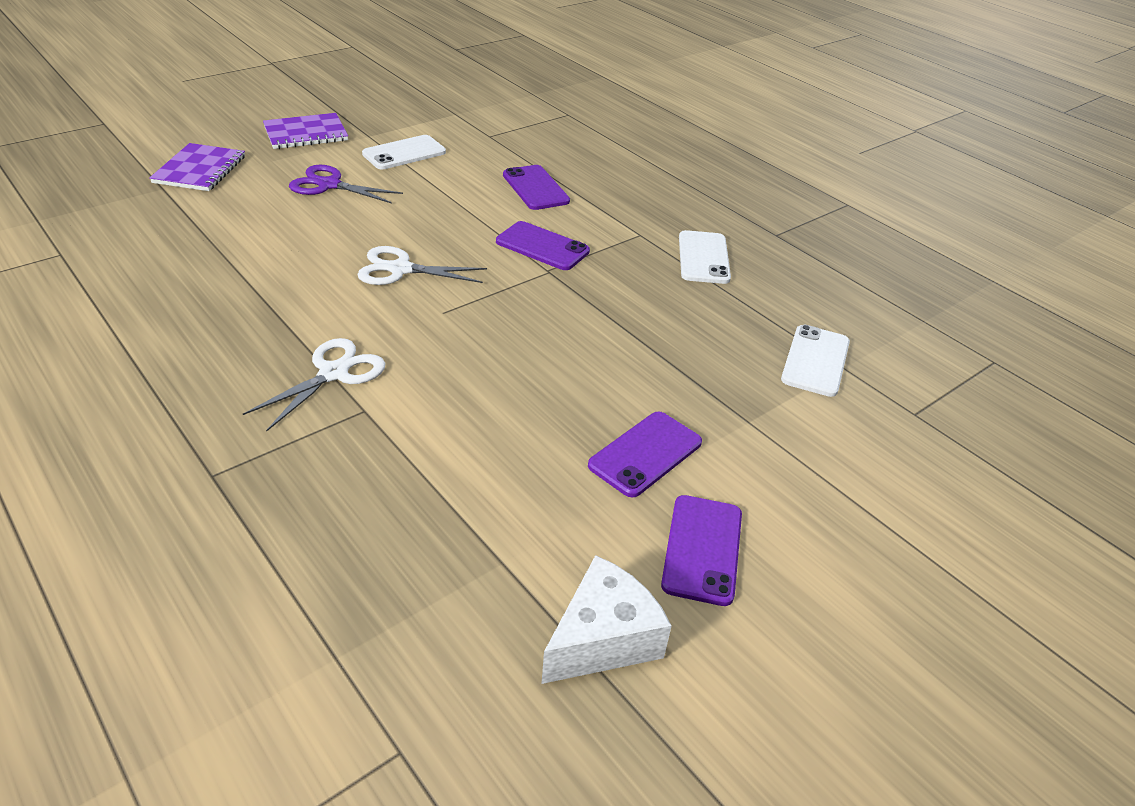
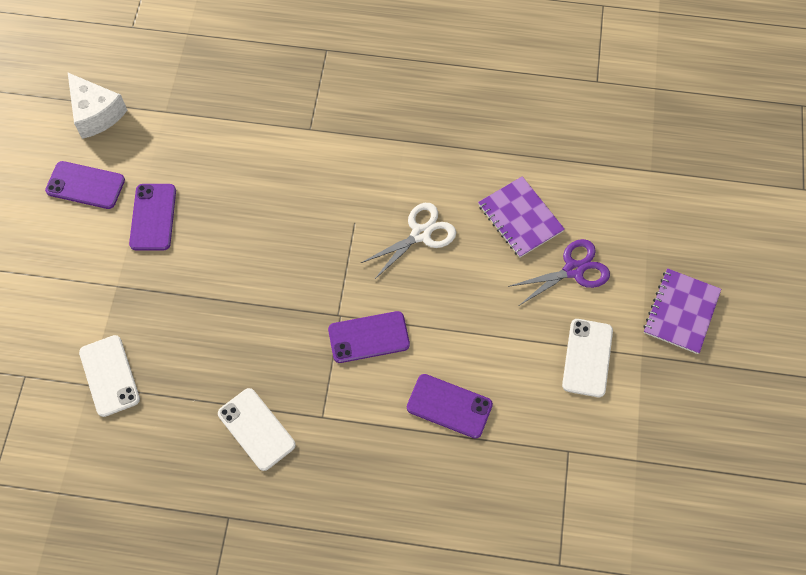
camera: 140 degrees right, 25 degrees up
purple notebook [149,143,245,191] -> purple notebook moved to [478,176,565,258]
white scissors [243,338,386,432] -> none
white cheese [541,555,672,684] -> white cheese turned 45 degrees counterclockwise [68,73,127,139]
purple phone [661,495,742,606] -> purple phone turned 45 degrees counterclockwise [45,161,125,209]

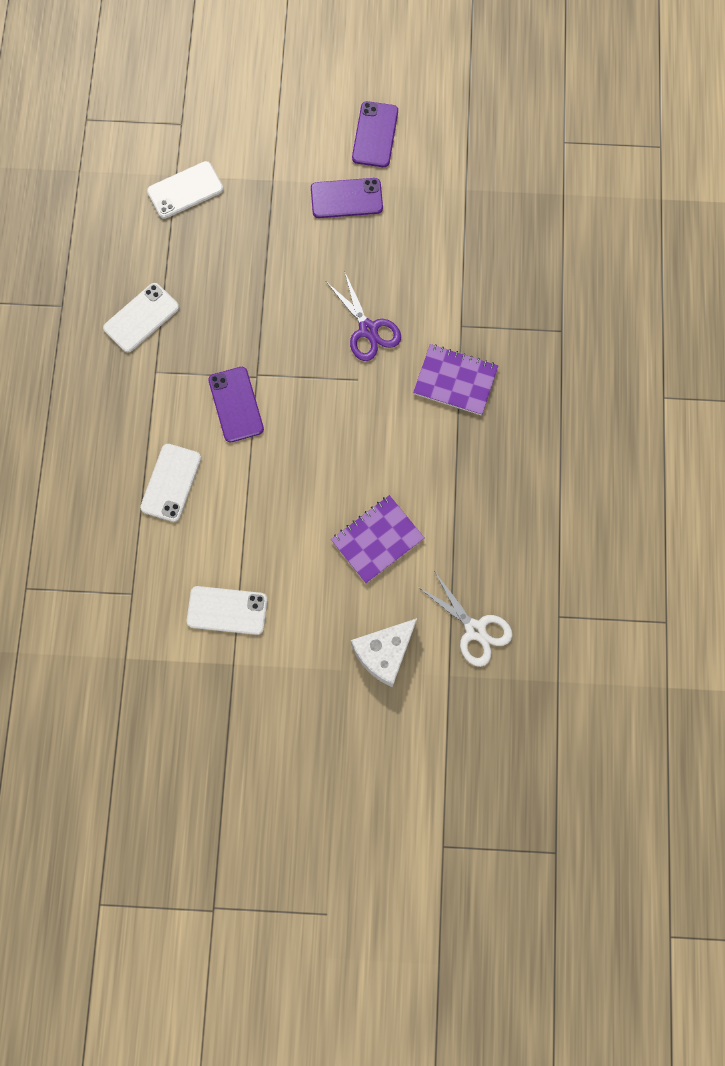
camera: 85 degrees right, 10 degrees up
white cheese [68,73,127,139] -> white cheese moved to [351,618,417,687]
white scissors [361,203,456,280] -> white scissors moved to [418,571,513,667]
purple phone [407,374,493,439] -> white phone [140,444,201,522]
purple scissors [508,239,610,305] -> purple scissors moved to [326,273,401,361]
purple notebook [644,268,721,354] -> purple notebook moved to [413,344,499,416]

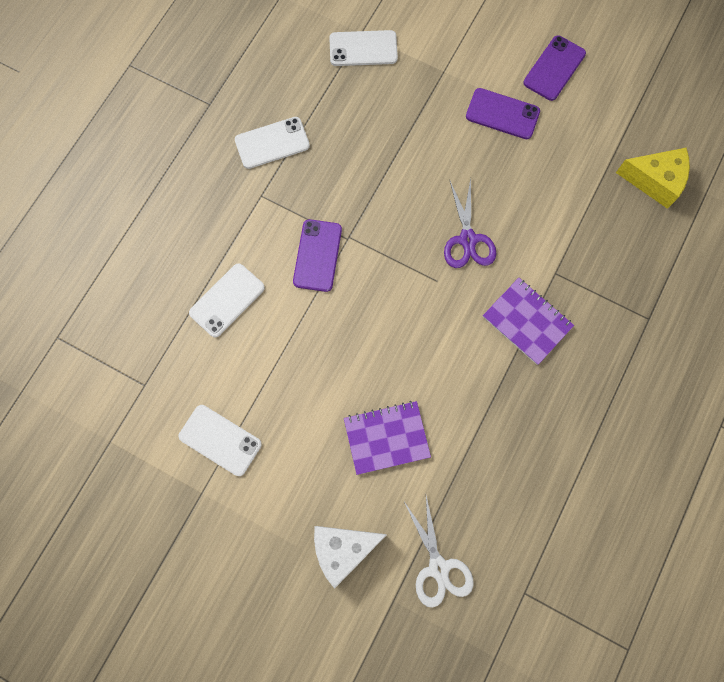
camera: 25 degrees right, 0 degrees up
none -> yellow cheese [616,147,690,209]

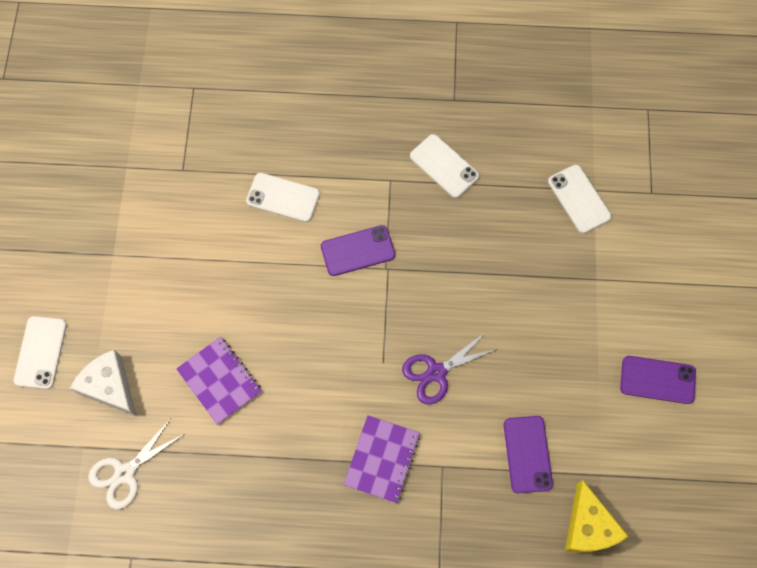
camera: 65 degrees right, 5 degrees down
white phone [179,405,262,476] -> white phone moved to [14,316,67,389]
purple phone [466,88,540,139] -> purple phone moved to [504,416,553,493]

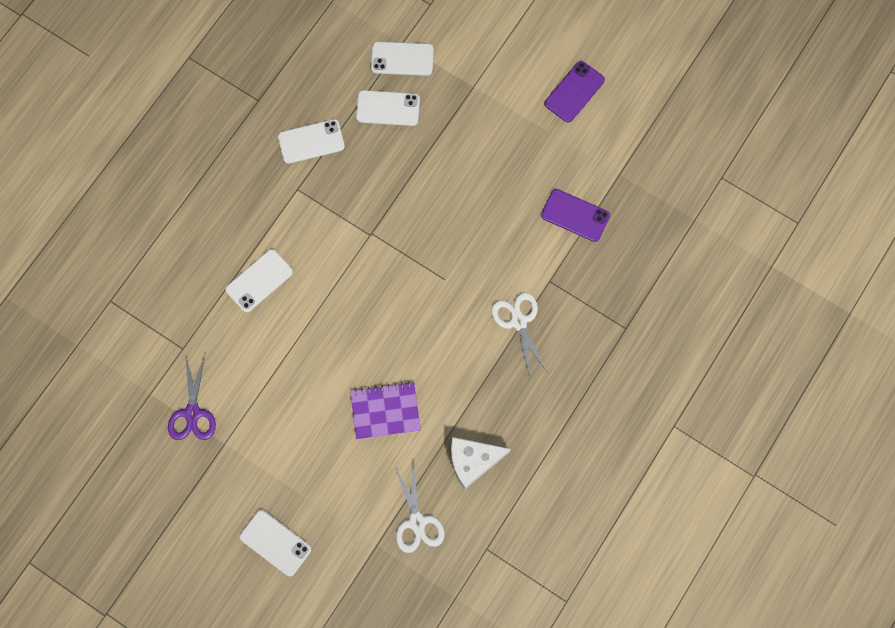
camera: 60 degrees left, 5 degrees up
white cheese [70,350,136,416] -> white cheese moved to [451,437,511,490]
purple phone [321,225,395,276] -> none
purple notebook [344,415,420,503] -> white scissors [492,292,548,378]
purple scissors [402,331,499,405] -> purple scissors moved to [168,354,216,440]
yellow cheese [565,480,629,553] -> none
none -> white phone [356,90,420,126]

